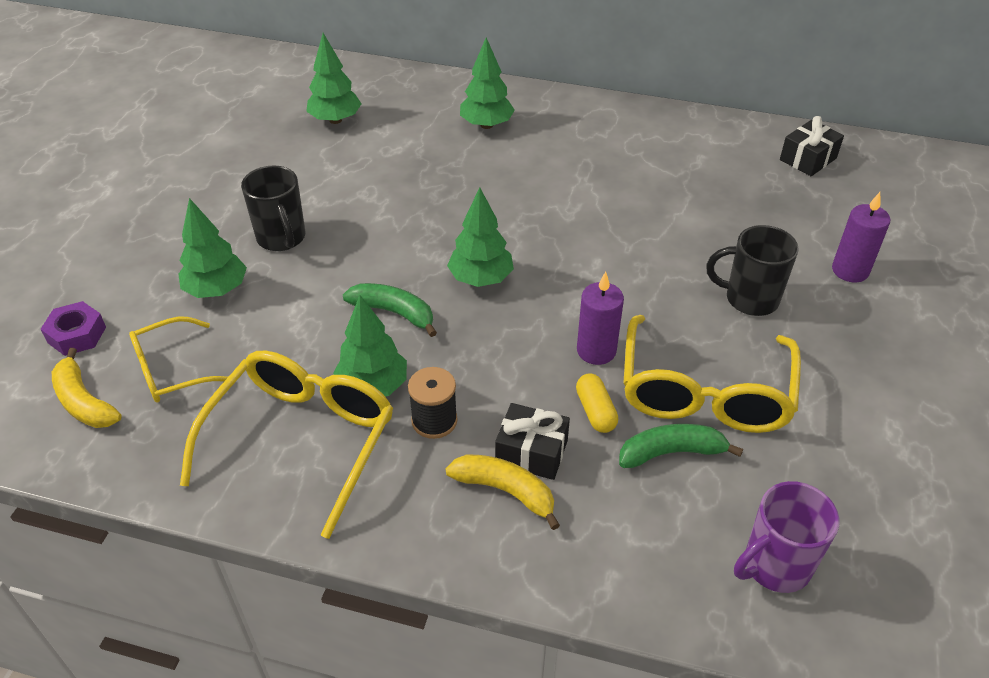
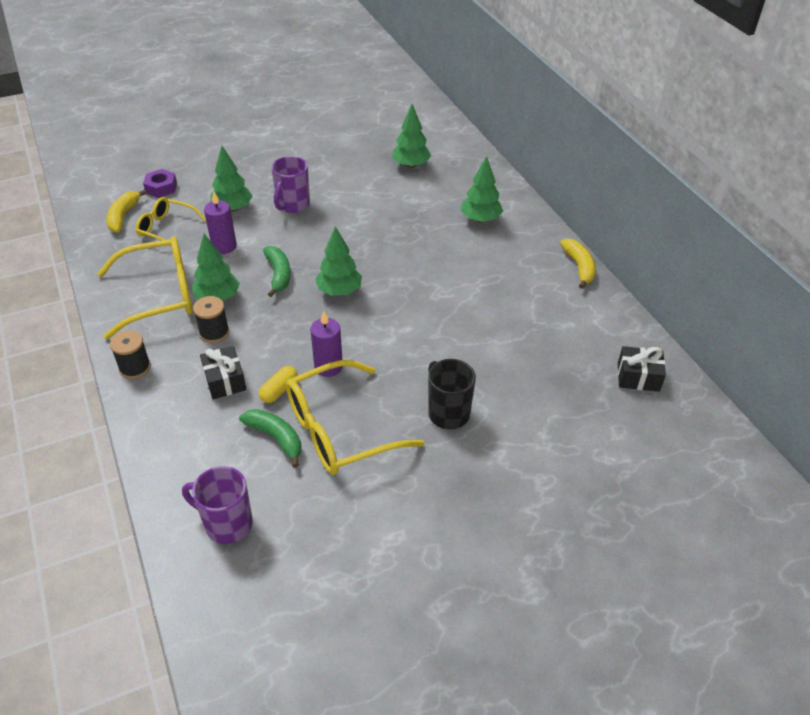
camera: 50 degrees right, 0 degrees up
black mug [241,165,305,251] -> purple mug [271,156,310,213]
yellow banana [446,454,560,530] -> yellow banana moved to [560,239,596,289]
purple candle [832,192,890,283] -> purple candle moved to [204,191,237,254]
none -> black spool [110,330,151,379]

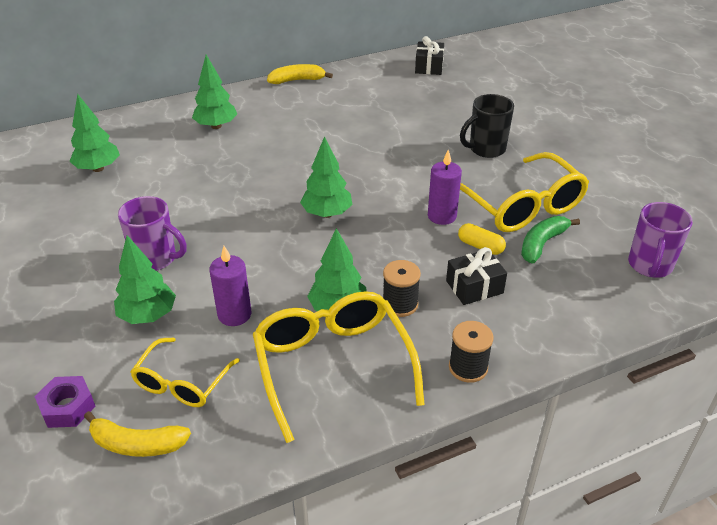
camera: 90 degrees left, 5 degrees down
green banana [263,246,291,297] -> none

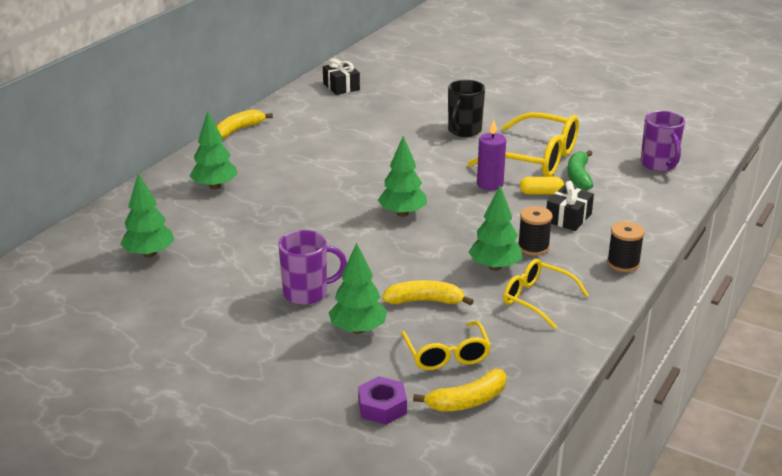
camera: 35 degrees left, 10 degrees down
purple candle [209,246,251,326] -> yellow banana [382,280,474,305]
yellow glasses [253,291,425,443] -> yellow glasses [503,259,589,329], size x0.59

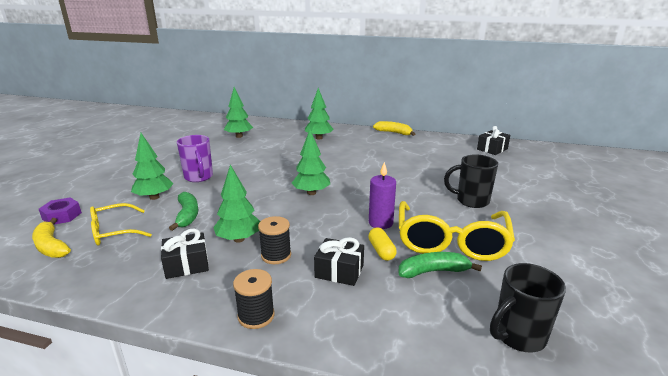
camera: 75 degrees right, 5 degrees down
yellow banana [382,280,474,305] -> green banana [169,192,198,231]
yellow glasses [503,259,589,329] -> black gift [161,228,209,279]
purple mug [641,111,685,172] -> black mug [490,263,566,353]

